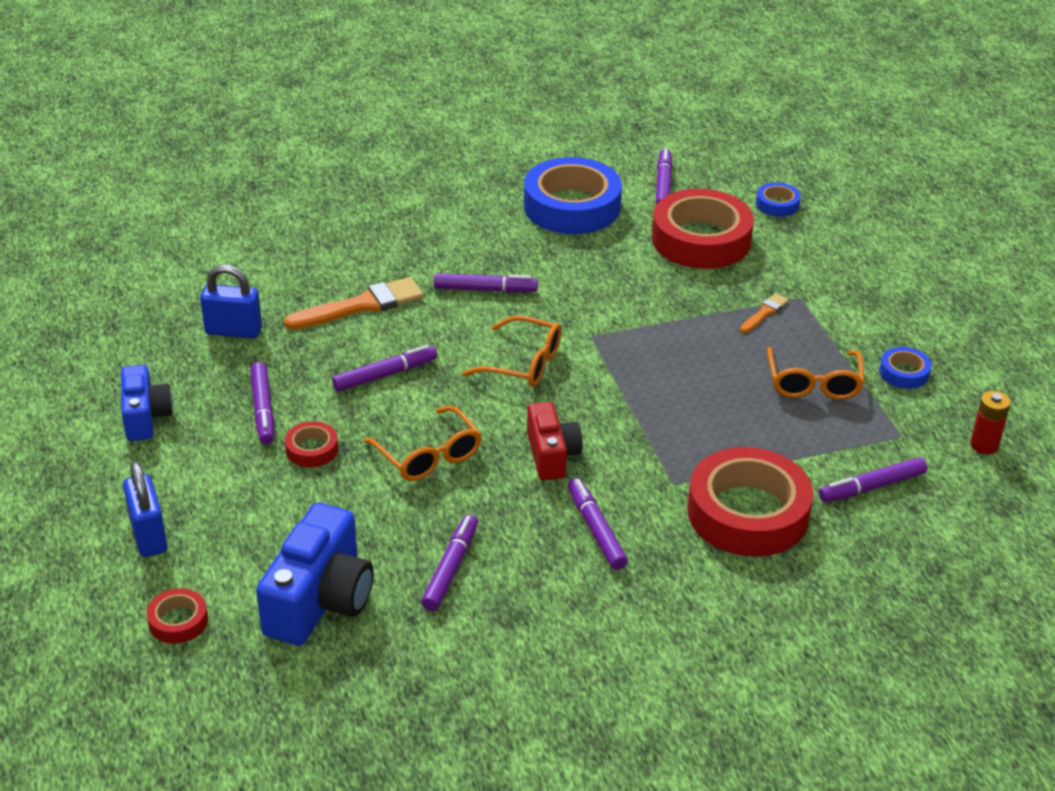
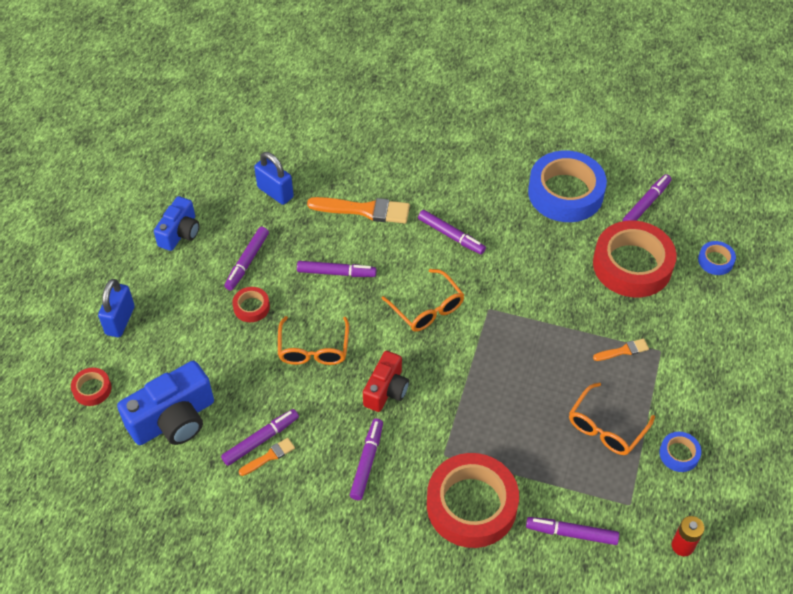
camera: 35 degrees right, 15 degrees up
none -> orange brush [239,438,295,476]

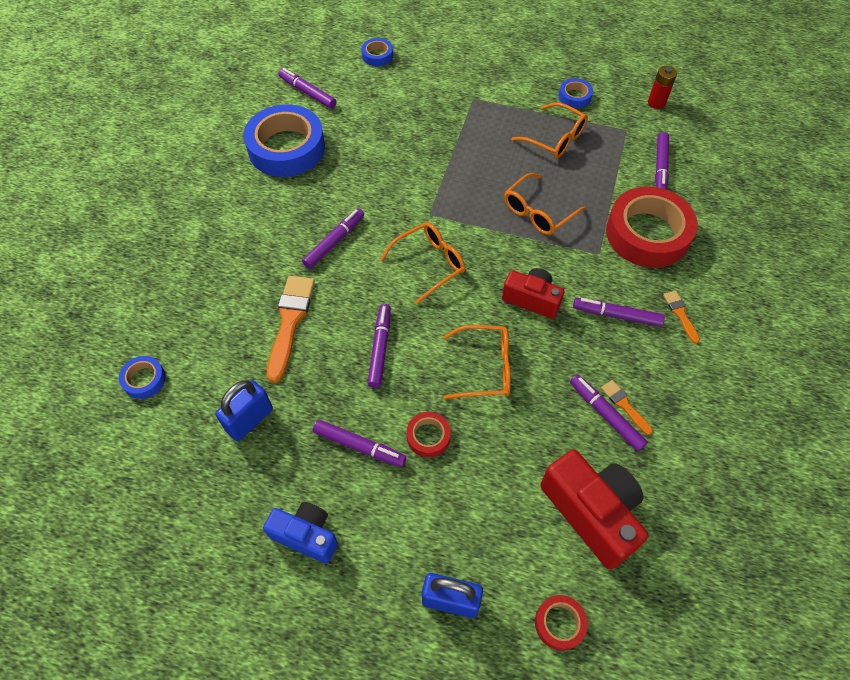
camera: 90 degrees left, 5 degrees up
blue camera [117,361,214,445] -> red camera [540,450,649,569]
red tape [593,221,677,298] -> none
orange brush [593,339,649,361] -> orange brush moved to [663,291,700,344]
none -> blue tape [119,356,166,399]
none -> orange glasses [504,173,586,235]

